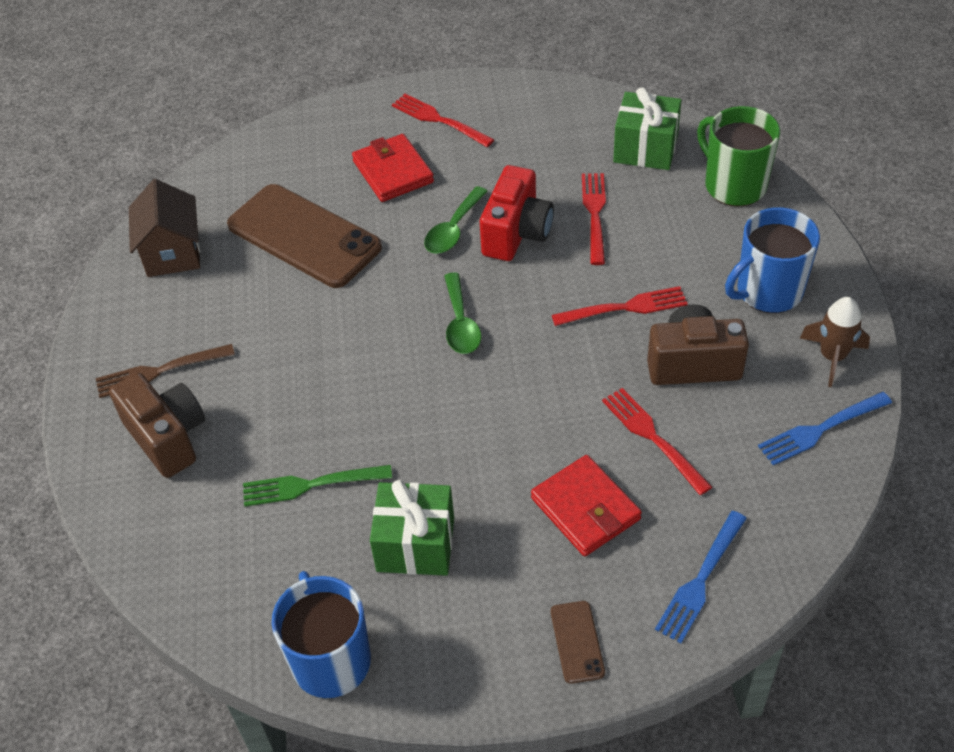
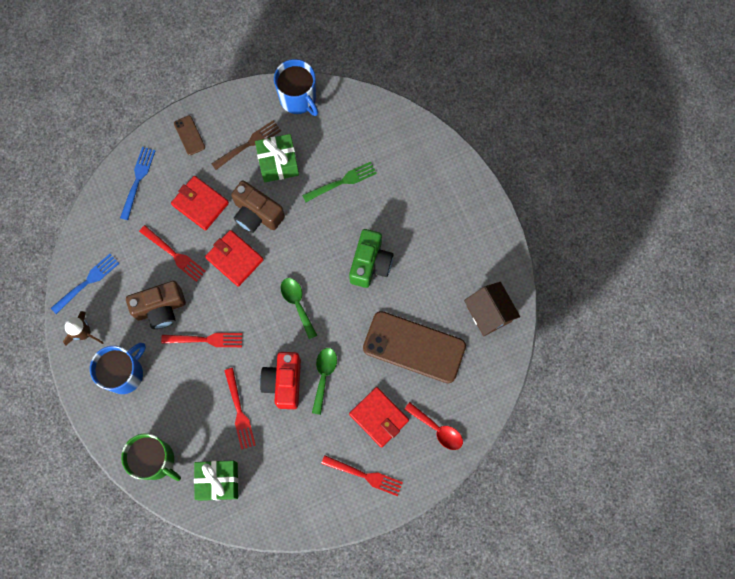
camera: 160 degrees right, 25 degrees up
brown fork [96,344,235,398] -> brown fork moved to [211,120,281,170]
brown camera [109,373,205,478] -> brown camera moved to [231,180,285,233]
red fork [552,286,688,326] -> red fork turned 150 degrees counterclockwise [161,333,243,347]
none -> red wallet [205,230,264,287]
none -> green camera [349,229,393,288]
none -> red spoon [404,402,463,450]

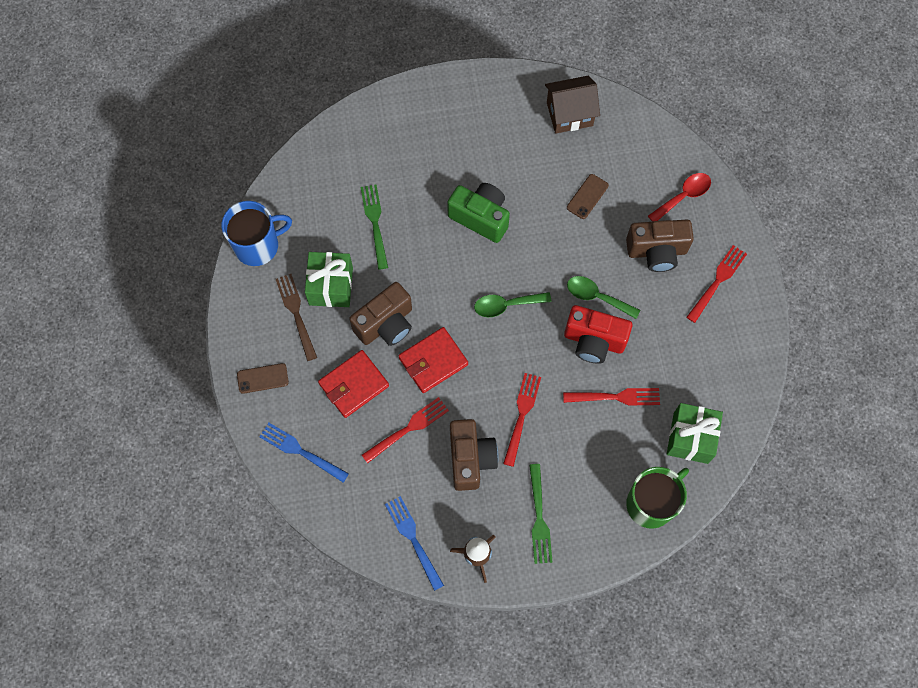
camera: 75 degrees left, 5 degrees down
blue mug [90,343,146,394] -> green fork [529,464,552,564]
red wallet [349,387,409,448] -> brown camera [626,220,694,272]
brown phone [363,311,466,383] -> brown phone [567,174,609,219], size x0.43

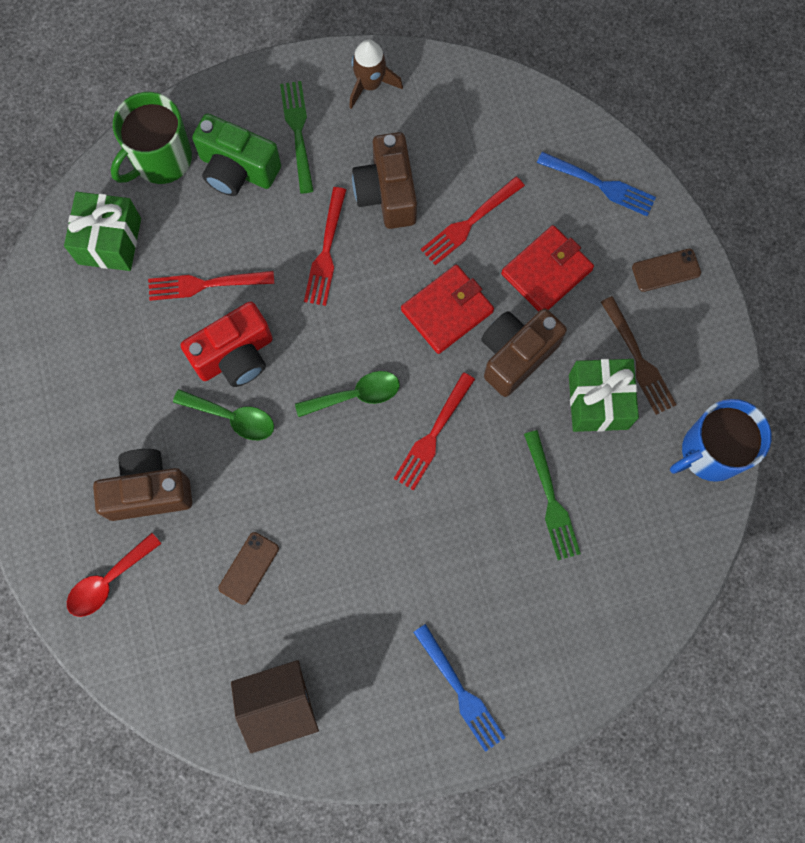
camera: 175 degrees right, 5 degrees up
blue fork [385,496,444,591] -> blue fork moved to [413,624,506,752]
green camera [447,183,510,243] -> green camera moved to [192,113,281,196]
red camera [564,305,632,364] -> red camera turned 135 degrees clockwise [180,302,273,387]
red fork [687,245,747,323] -> red fork moved to [394,372,475,490]

